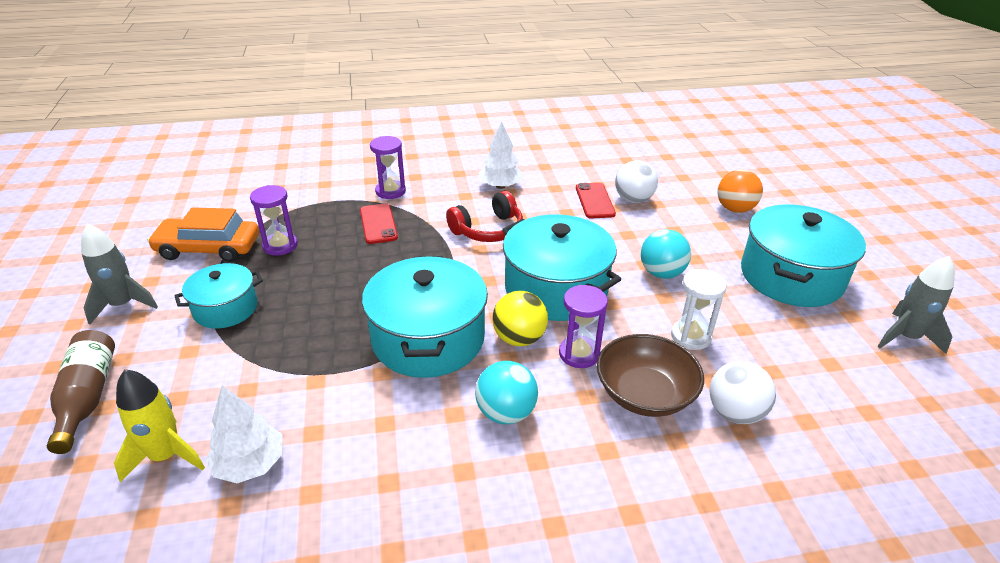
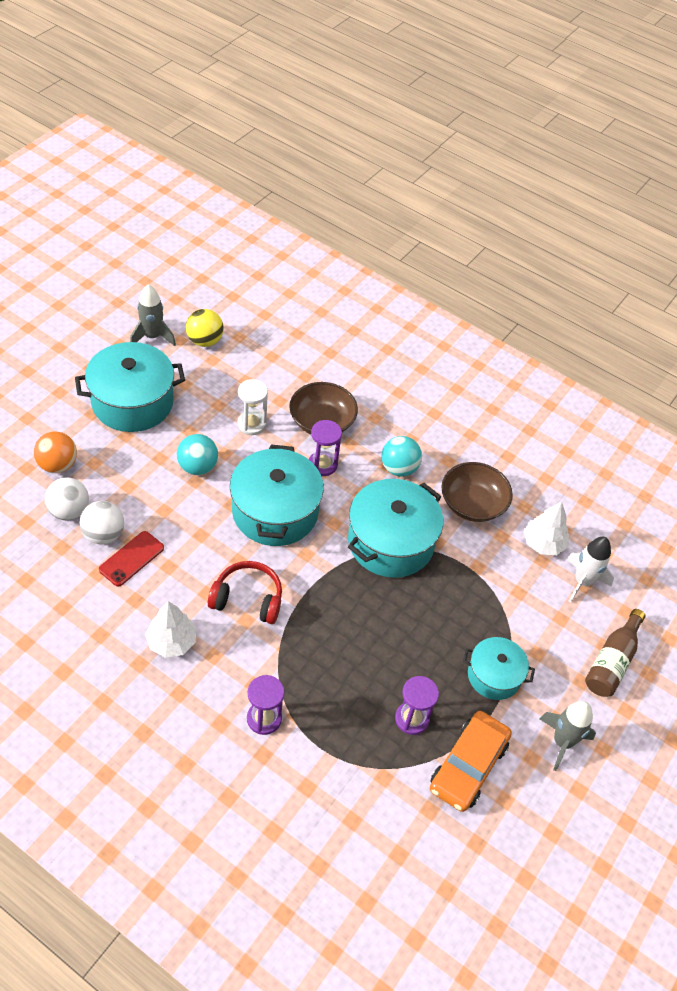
camera: 140 degrees left, 15 degrees up
yellow rocket [114,369,205,482] -> white rocket [567,537,614,603]
orange car [147,207,259,262] -> orange car turned 75 degrees clockwise [430,711,512,812]
red phone [360,204,398,244] -> none
yellow ball [492,291,548,346] -> yellow ball moved to [186,309,224,347]
white ball [710,361,776,424] -> white ball moved to [45,477,89,521]
none -> brown bowl [441,462,513,522]

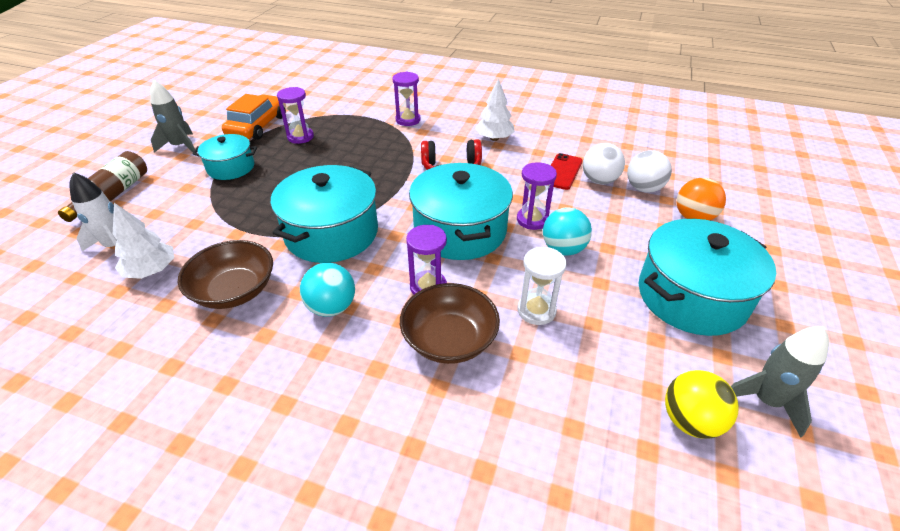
camera: 170 degrees right, 10 degrees down
none -> purple hourglass [517,162,557,230]

